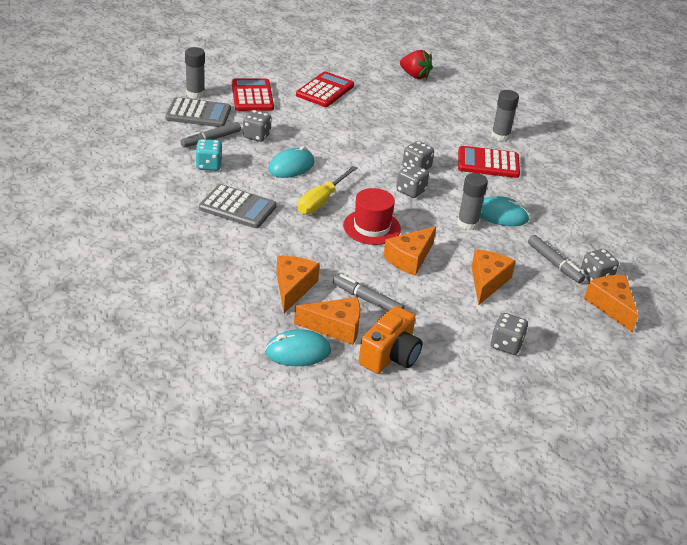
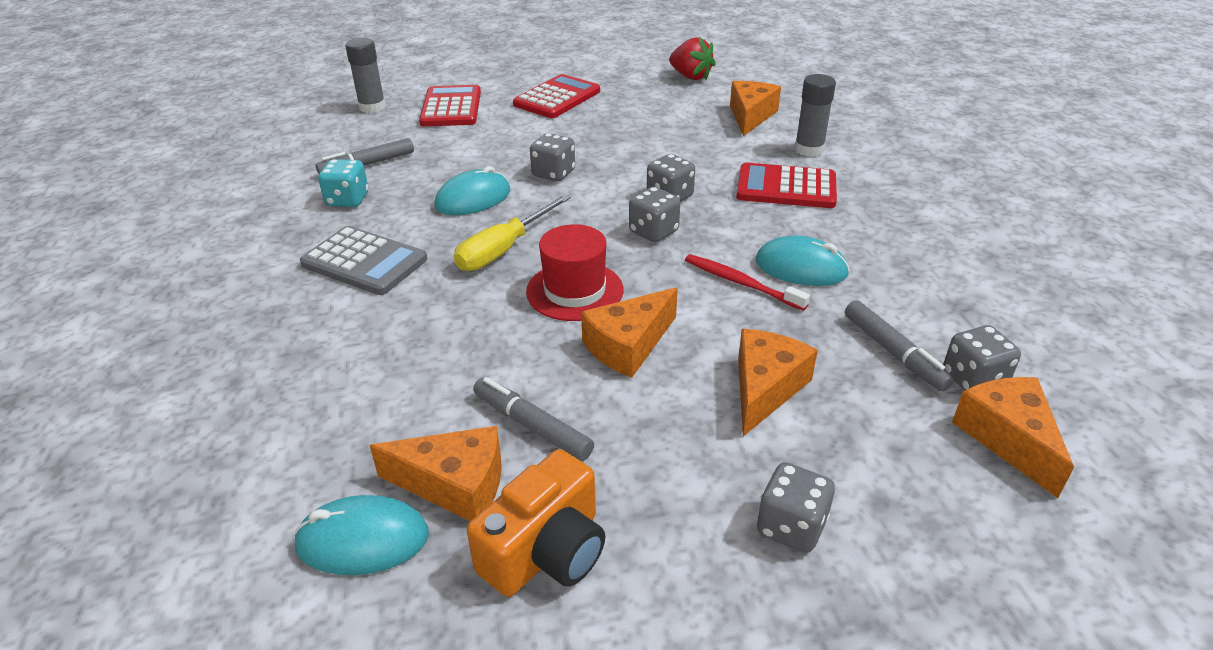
camera: 10 degrees right, 0 degrees up
grey calculator [166,97,231,127] -> none
grey dice [243,110,272,142] -> grey dice moved to [530,133,575,181]
orange cheese [276,256,320,313] -> orange cheese moved to [730,81,781,136]
grey glue stick [457,173,488,231] -> red toothbrush [685,254,810,311]

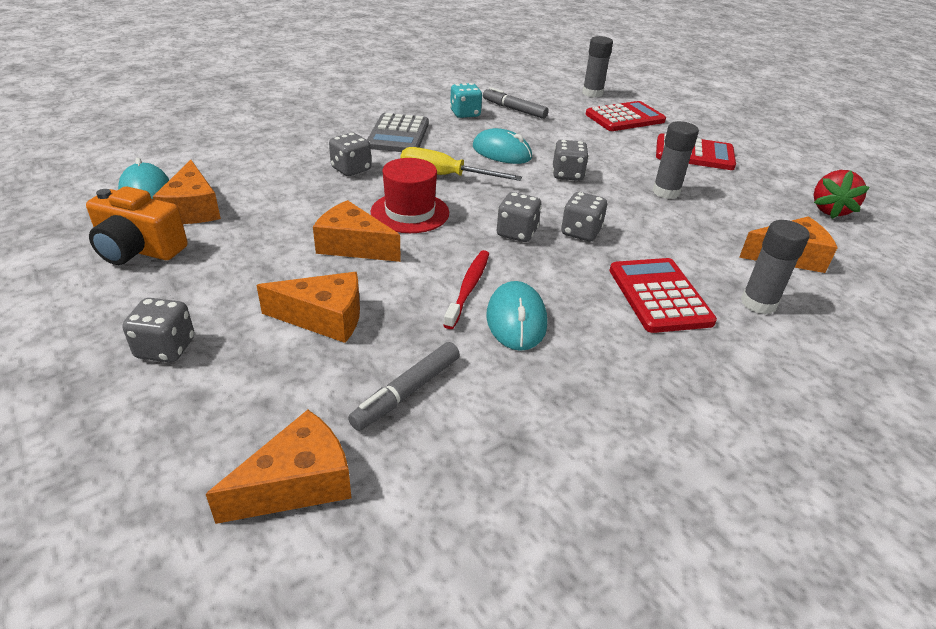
camera: 65 degrees right, 0 degrees up
grey marker [473,377,594,461] -> none
grey dice [943,325,1021,390] -> grey dice moved to [329,133,371,176]
none -> grey glue stick [652,121,699,199]

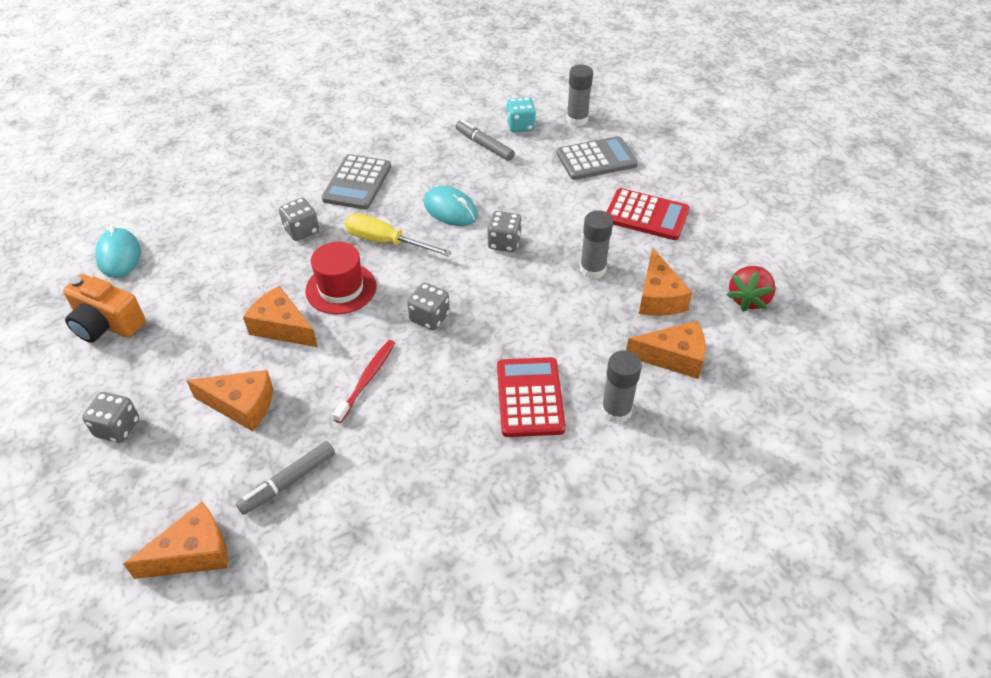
camera: 10 degrees right, 10 degrees up
orange cheese [153,160,221,224] -> orange cheese moved to [639,248,692,316]
turquoise dice [450,83,482,118] -> turquoise dice moved to [506,97,536,132]
turquoise mouse [486,281,547,351] -> none
grey dice [561,192,607,241] -> none
red calculator [586,101,666,131] -> grey calculator [556,136,638,180]

